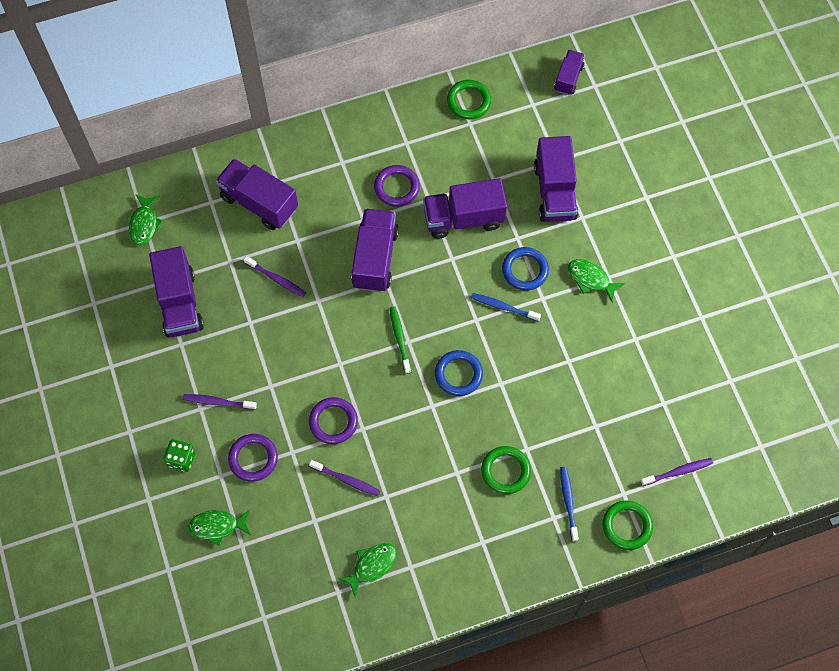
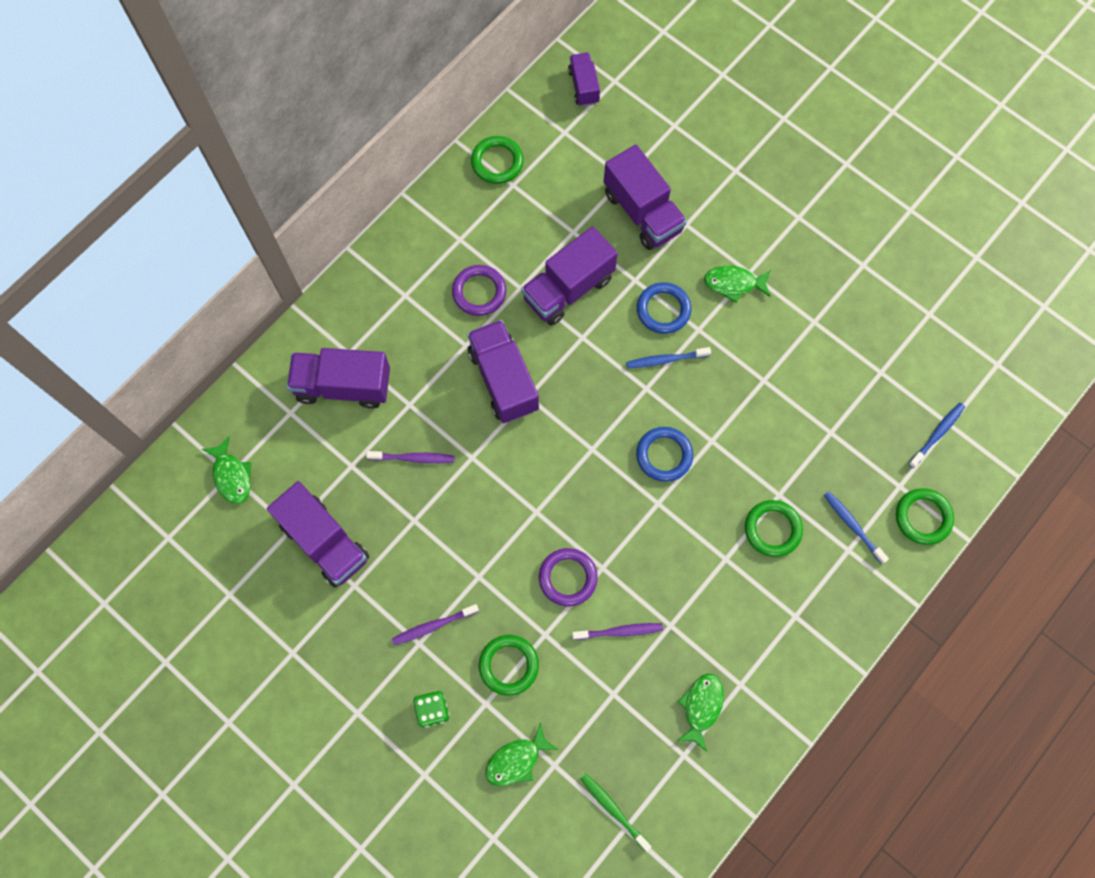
camera: 30 degrees left, 5 degrees up
purple ring [228,434,278,482] -> green ring [479,635,539,696]
green toothbrush [390,306,411,374] -> green toothbrush moved to [580,774,651,851]
purple toothbrush [641,458,713,486] -> blue toothbrush [908,403,965,468]

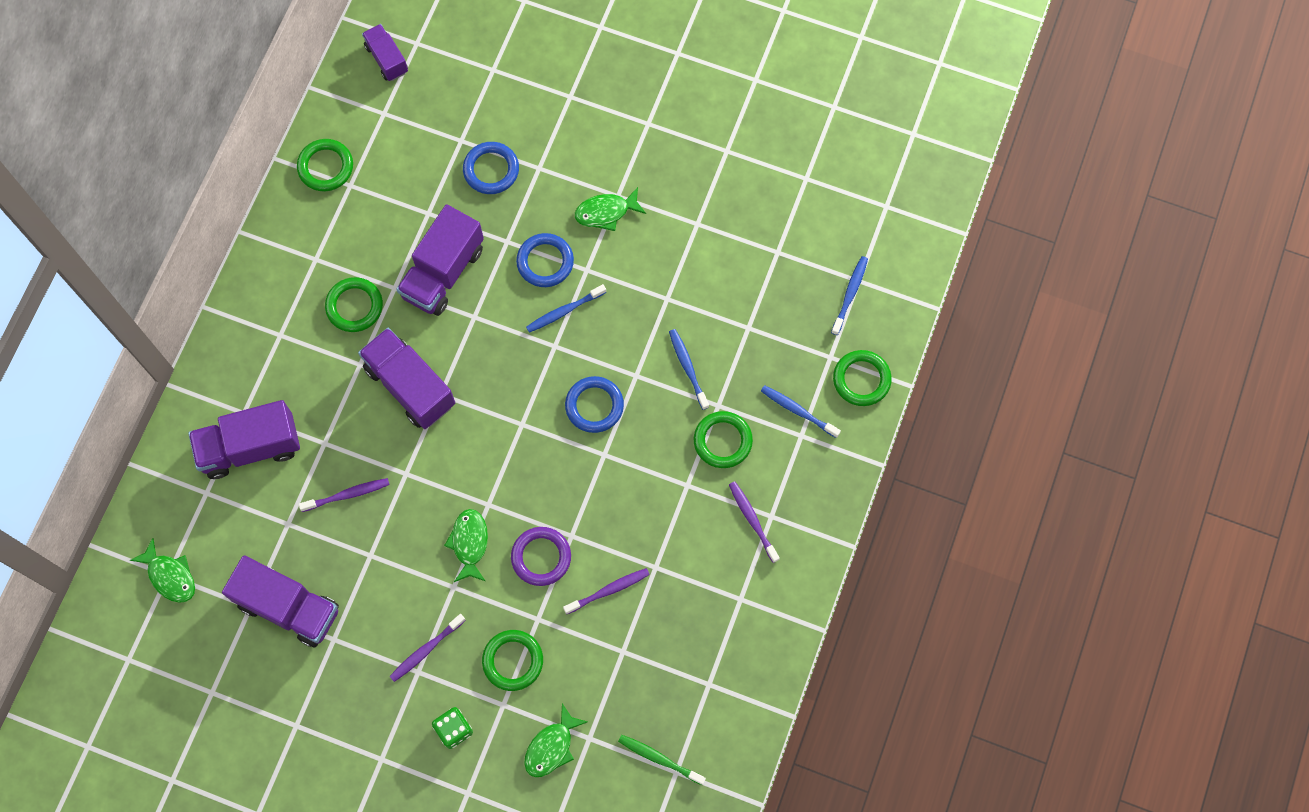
camera: 20 degrees left, 0 degrees up
purple ring [452,265,507,316] -> green ring [325,277,383,332]
purple truck [604,145,687,250] -> blue ring [463,142,519,194]
green fish [677,674,724,752] -> green fish moved to [444,509,488,582]
none -> blue toothbrush [669,329,709,410]
none -> purple toothbrush [729,481,780,563]

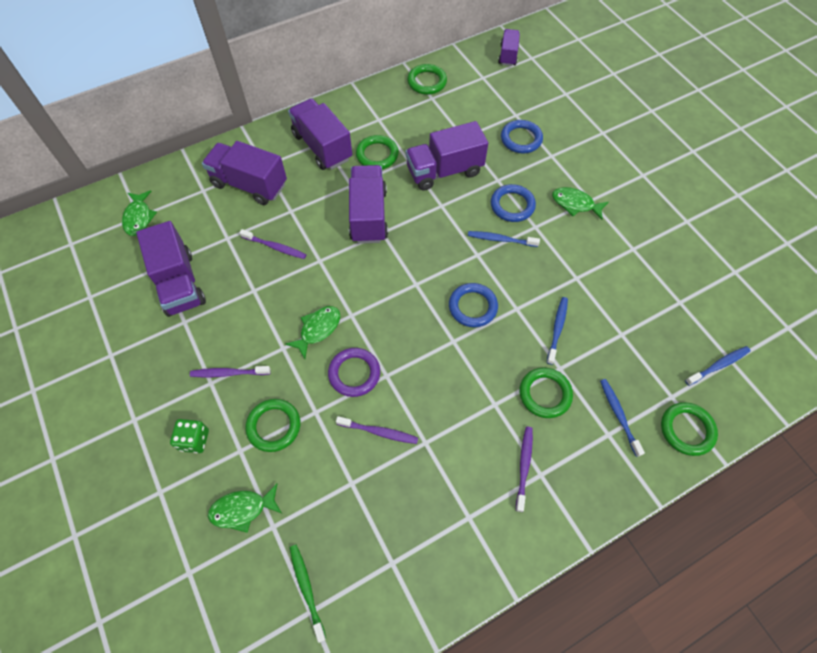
camera: 40 degrees right, 10 degrees down
none -> purple truck [288,98,352,170]

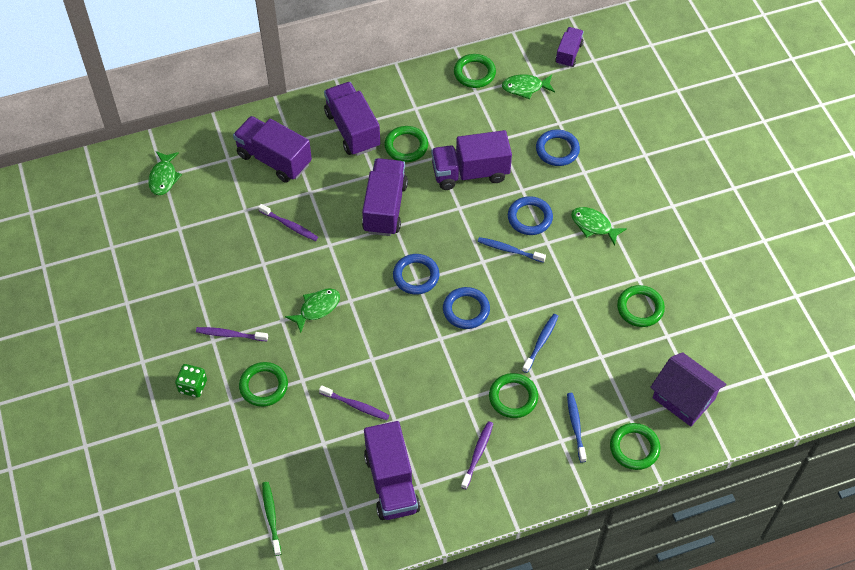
camera: 10 degrees right, 5 degrees down
purple truck [136,221,206,317] -> purple truck moved to [364,421,420,520]
green fish [208,484,282,533] -> green fish moved to [502,74,555,99]
purple ring [328,348,380,397] -> none
blue toothbrush [685,346,751,386] -> purple house [650,352,727,426]
none -> blue ring [393,254,440,295]
none -> green ring [617,285,665,327]

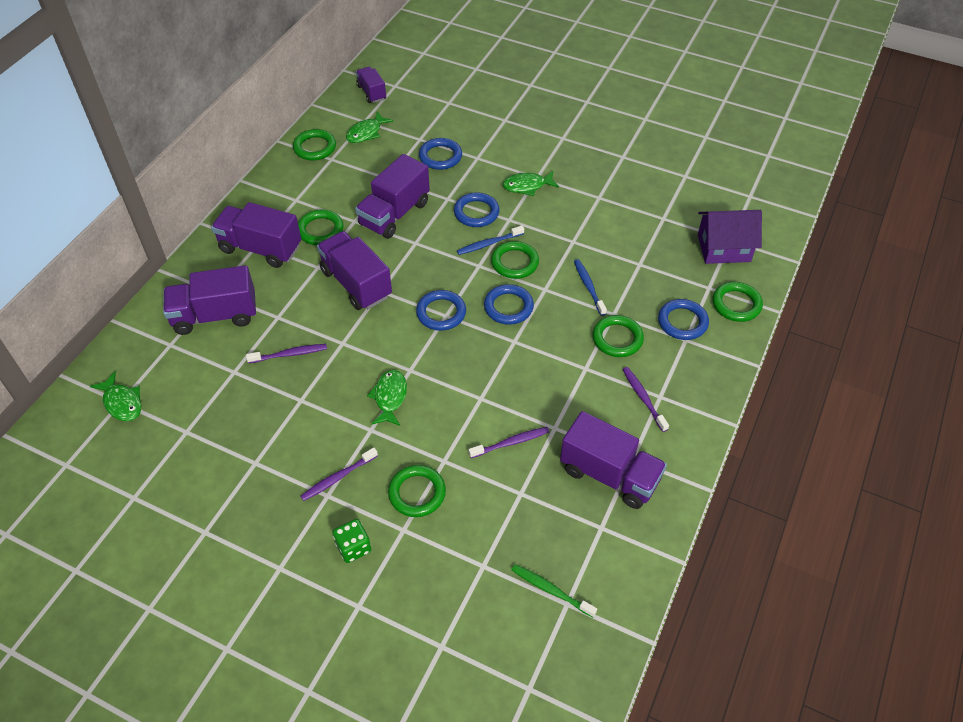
camera: 45 degrees left, 5 degrees down
blue toothbrush [567,393,587,463] -> blue ring [658,299,709,340]
green ring [617,285,665,327] -> green ring moved to [491,241,539,279]

